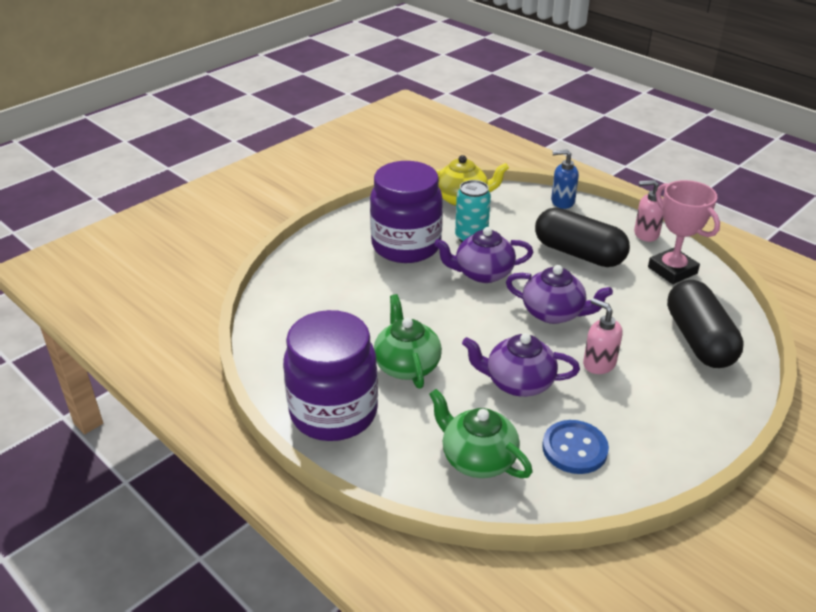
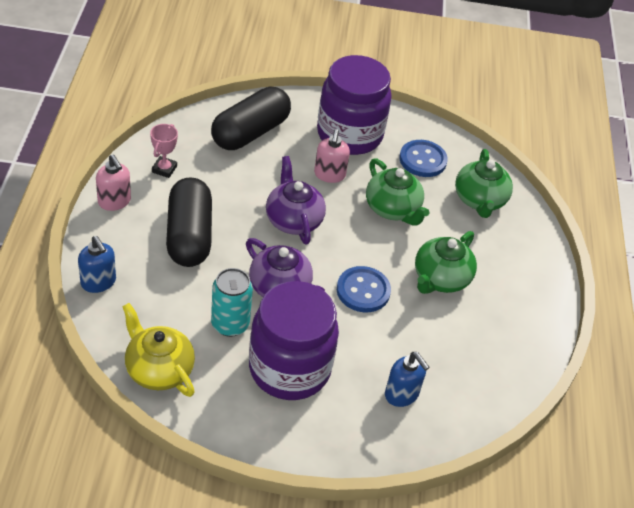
camera: 135 degrees left, 10 degrees up
purple jar [283,310,378,441] -> purple jar moved to [317,55,392,155]
purple teapot [462,333,580,397] -> green teapot [366,158,430,226]
pink trophy [648,180,720,284] -> pink trophy [150,124,178,178], size x0.56
none -> blue button [337,266,391,313]
none -> blue soap dispenser [385,352,430,407]

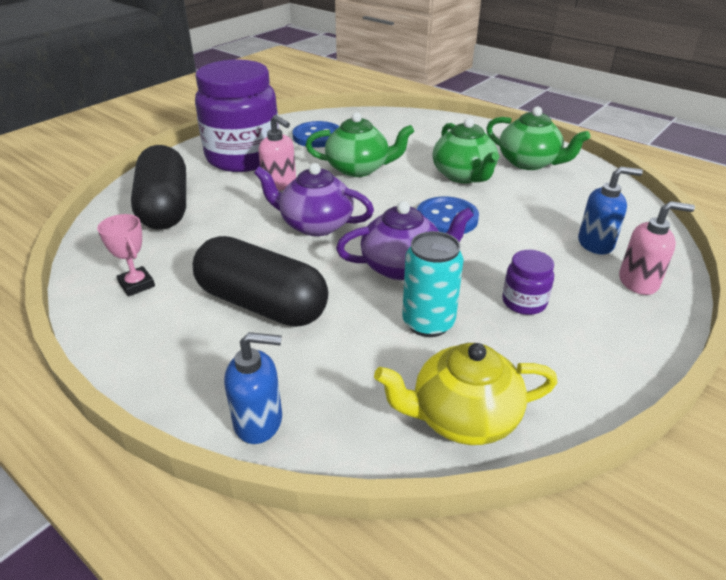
camera: 50 degrees left, 10 degrees down
pink soap dispenser [96,155,131,211] -> pink soap dispenser moved to [619,201,695,295]
purple jar [249,281,339,400] -> purple jar [502,250,554,315], size x0.42
green teapot [455,149,513,218] -> green teapot moved to [486,106,590,170]

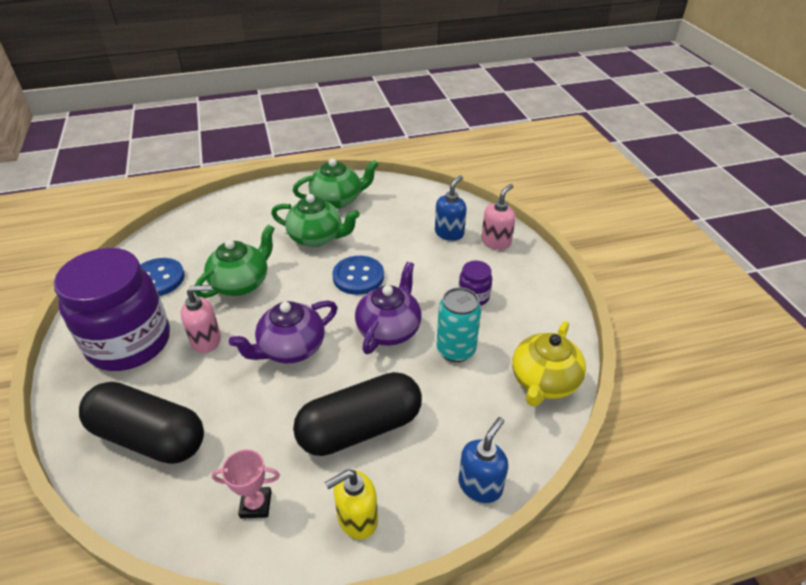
camera: 55 degrees left, 5 degrees up
none -> yellow soap dispenser [325,469,378,540]

